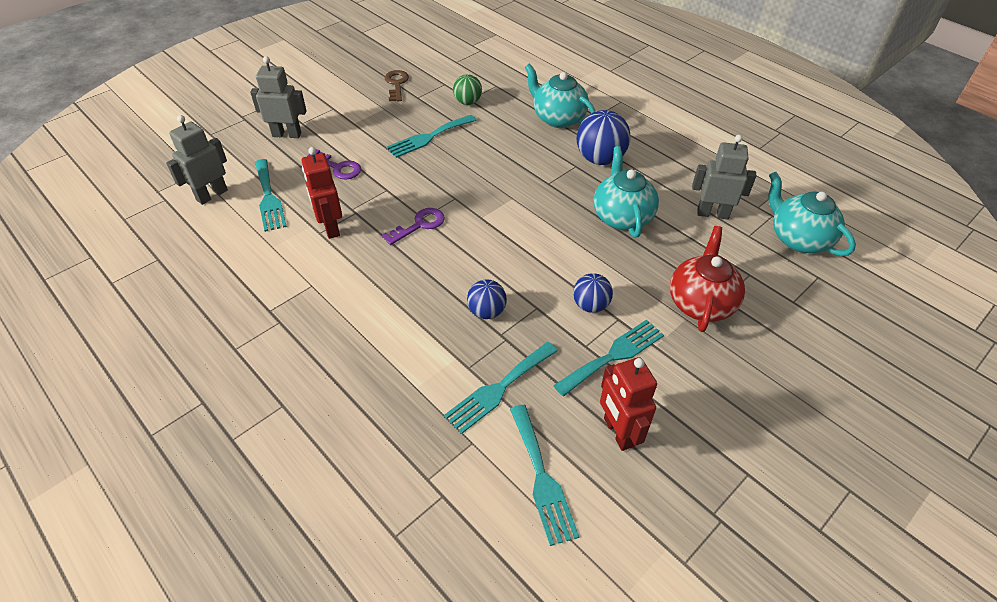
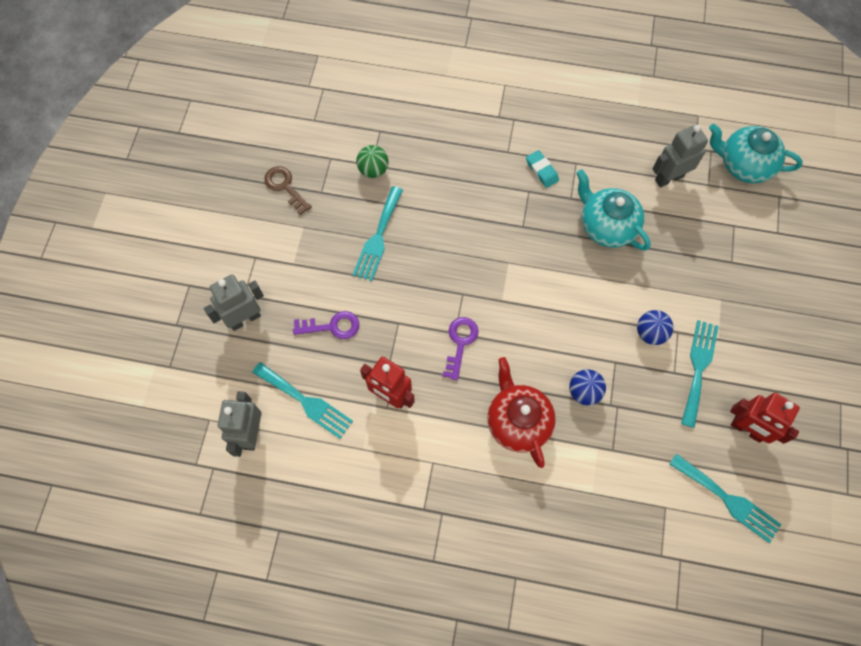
camera: 35 degrees left, 20 degrees up
turquoise fork [444,342,558,434] -> none
turquoise teapot [525,63,596,128] -> none
blue ball [577,110,630,165] -> turquoise eraser [526,150,559,188]
red teapot [670,226,745,332] -> red teapot moved to [487,357,556,468]

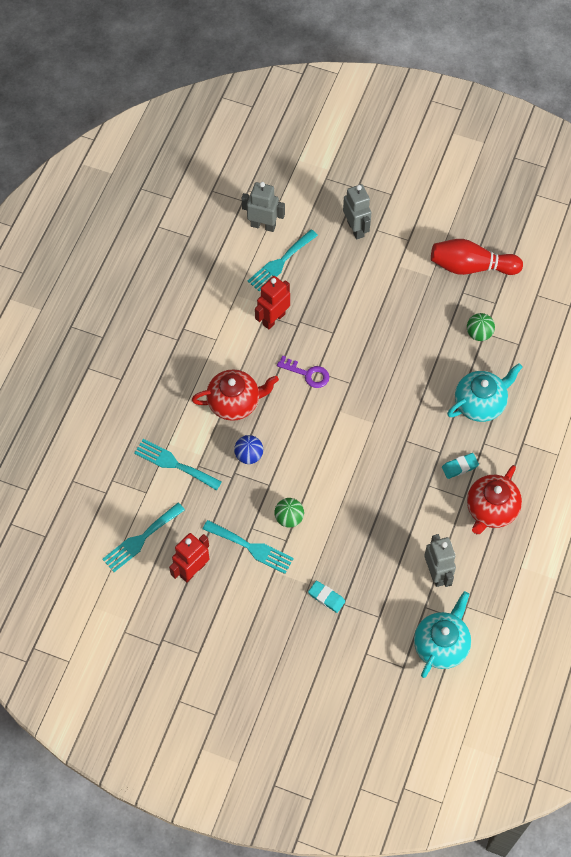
camera: 100 degrees right, 5 degrees down
brown key [264,166,312,215] -> red bowling pin [431,239,523,275]
purple key [293,311,359,339] -> none
turquoise fork [353,186,403,281] -> turquoise fork moved to [134,439,222,491]
turquoise teapot [577,169,651,251] -> turquoise teapot moved to [447,363,523,422]
blue ball [637,310,674,345] -> green ball [274,498,304,528]
none -> turquoise eraser [308,581,345,613]
none -> red teapot [467,465,522,534]

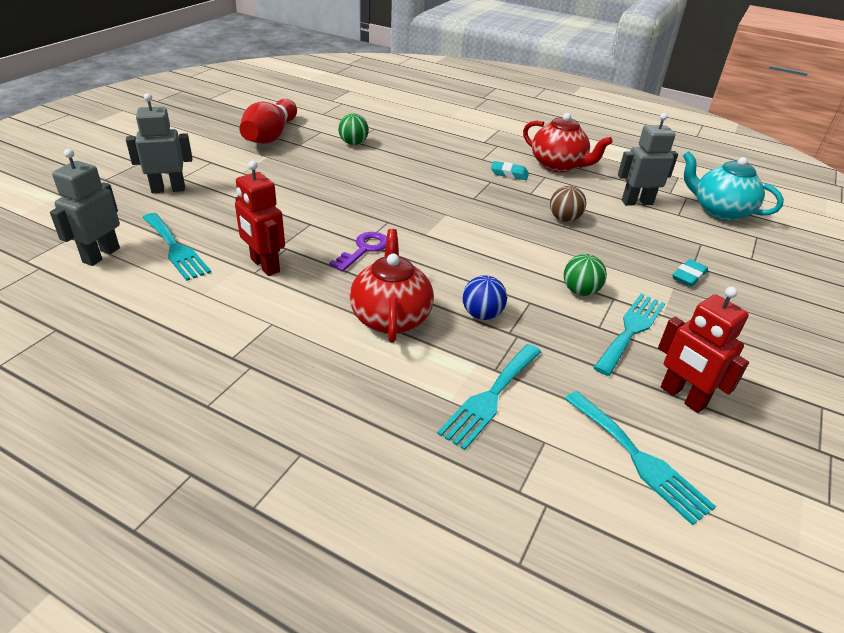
camera: 85 degrees left, 25 degrees down
turquoise eraser [442,453,479,479] -> turquoise eraser turned 60 degrees counterclockwise [491,161,529,180]
turquoise teapot [447,363,523,422] -> none
none -> brown ball [550,186,586,222]

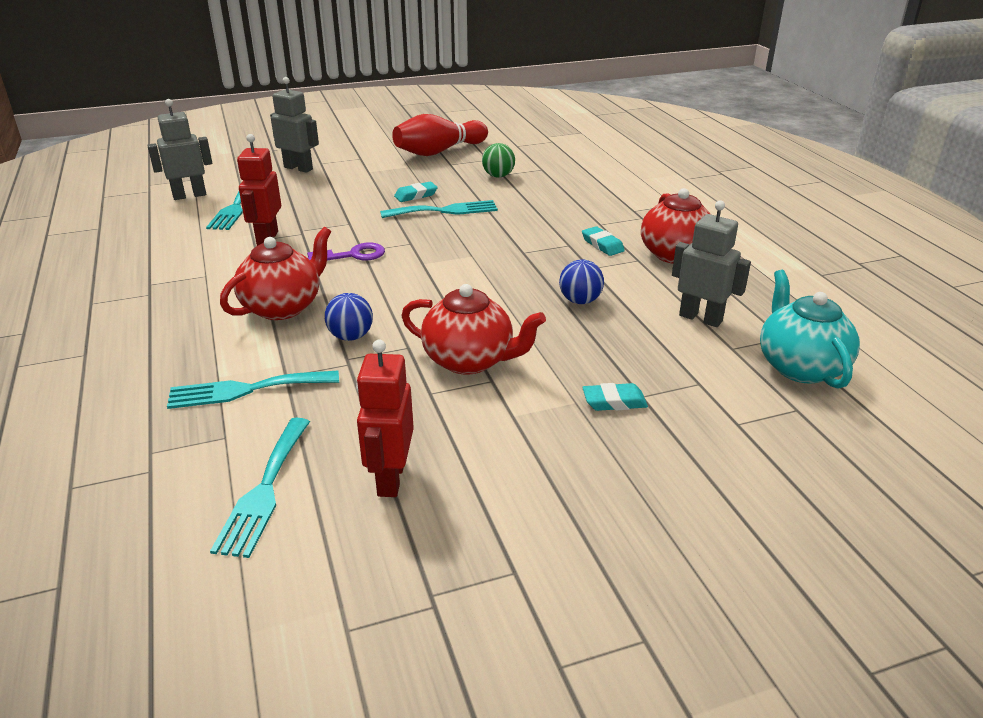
camera: 45 degrees right, 5 degrees down
brown ball [550,186,586,222] -> blue ball [559,260,604,304]
green ball [564,254,607,296] -> red teapot [401,284,546,375]
turquoise fork [593,294,665,376] -> turquoise fork moved to [380,200,498,218]
none -> turquoise eraser [394,182,438,202]

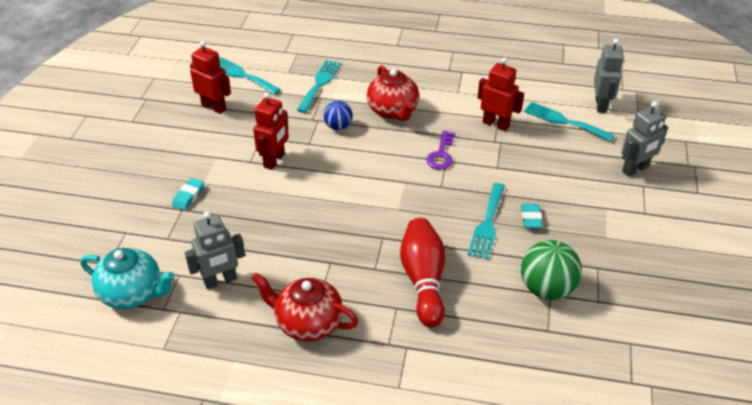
camera: 120 degrees right, 10 degrees up
red bowling pin [392,114,488,156] -> red bowling pin moved to [400,218,446,327]
red teapot [401,284,546,375] -> red robot [253,92,289,170]
green ball [482,143,515,177] -> green ball [521,240,582,300], size x1.66
blue ball [559,260,604,304] -> none
turquoise eraser [582,226,625,256] -> none

